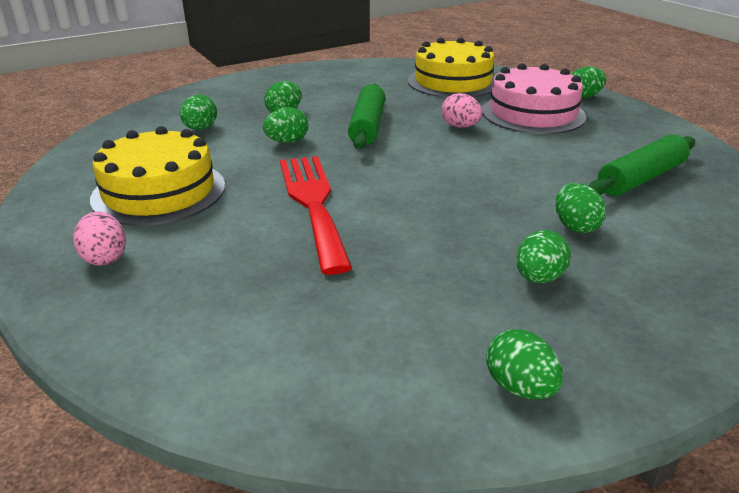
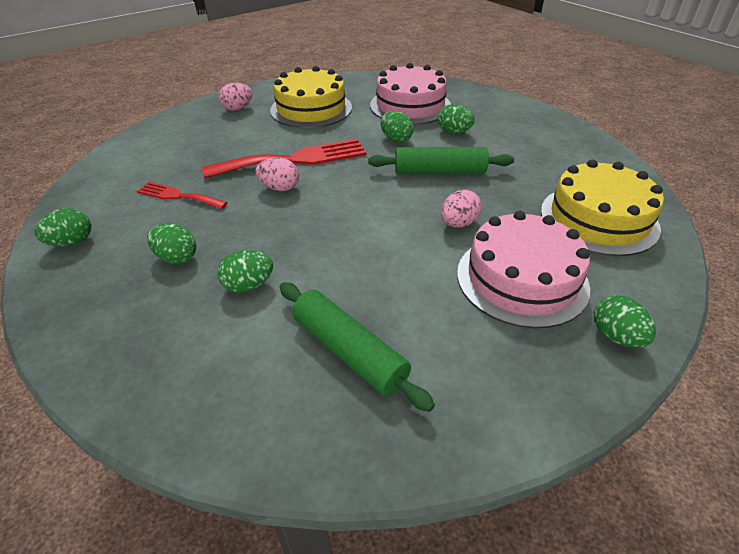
camera: 85 degrees right, 10 degrees up
green egg [180,95,217,130] -> pink cake [370,63,451,124]
none -> red fork [137,182,228,209]
none -> pink egg [255,157,299,191]

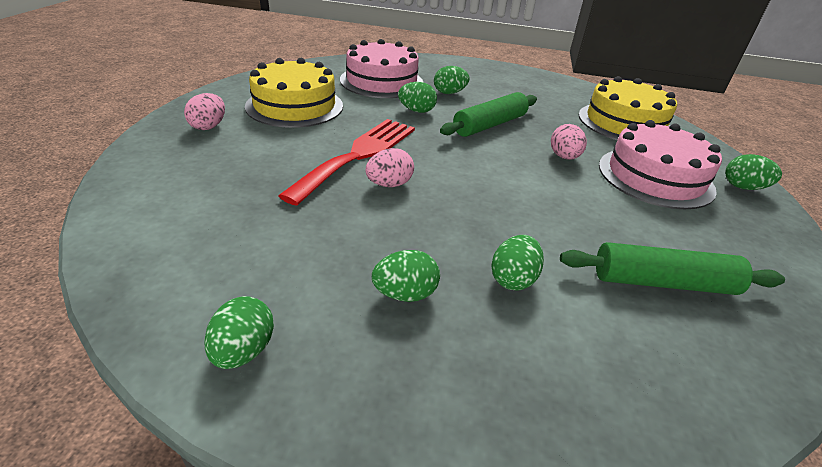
camera: 45 degrees left, 5 degrees down
red fork [137,182,228,209] -> none

